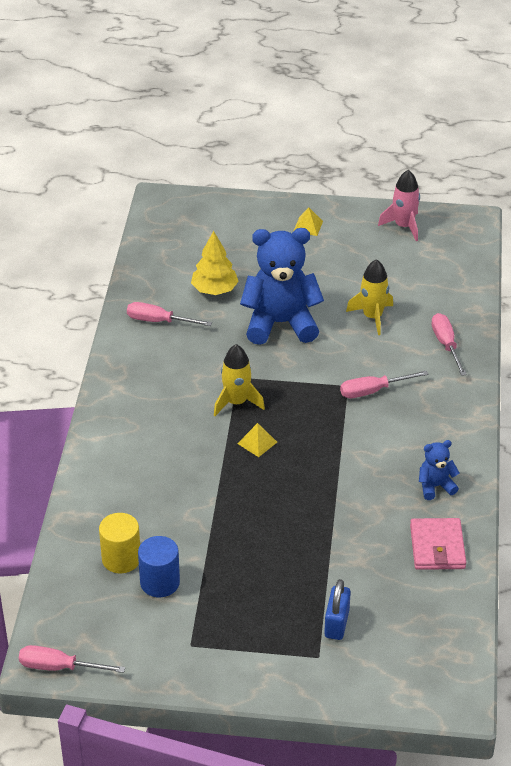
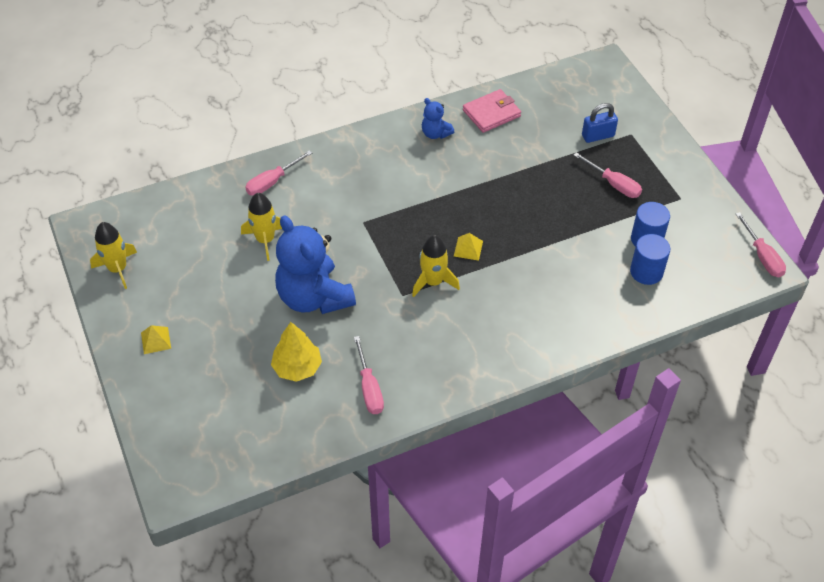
camera: 120 degrees left, 10 degrees up
yellow cylinder [99,513,140,573] -> blue cylinder [630,234,670,285]
pink screwdriver [340,371,428,398] -> pink screwdriver moved to [574,152,642,198]
pink rocket [378,170,420,241] -> yellow rocket [90,222,137,289]

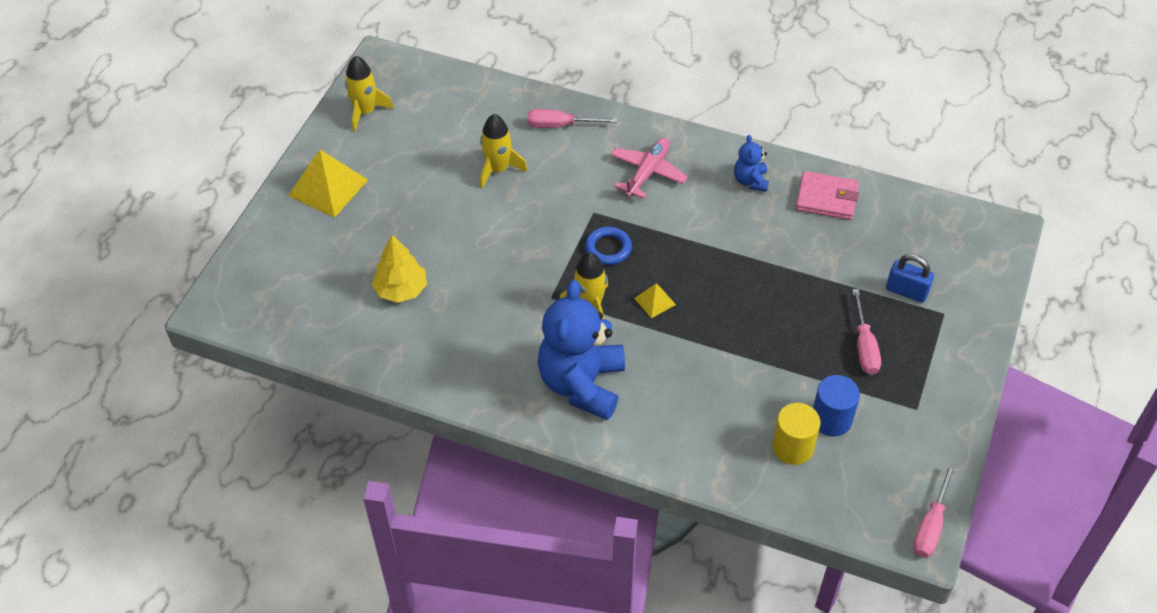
camera: 45 degrees right, 0 degrees up
yellow pyramid [141,325,171,354] -> yellow pyramid [288,150,368,218], size x2.02
blue teddy bear [275,215,356,314] -> blue teddy bear moved to [538,280,625,420]
pink screwdriver [354,336,384,414] -> none
blue cylinder [630,234,670,285] -> yellow cylinder [772,403,820,465]
none -> blue ring [585,227,632,265]
none -> pink plane [610,138,688,199]

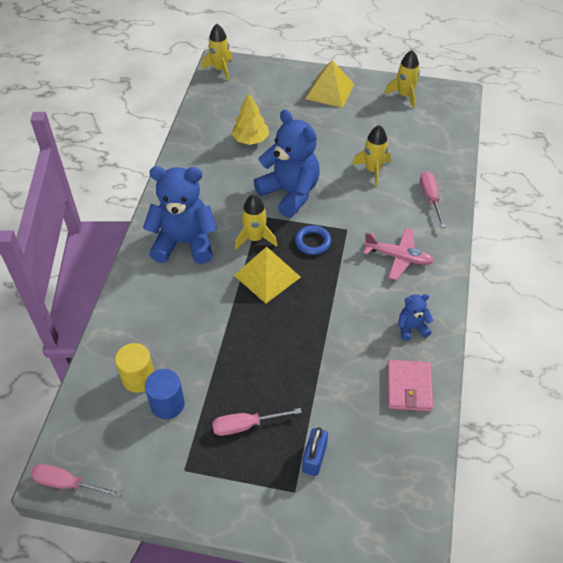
camera: 80 degrees right, 0 degrees up
yellow pyramid [634,284,676,318] -> yellow pyramid [234,247,301,304], size x2.02
none -> yellow rocket [201,24,233,81]
none -> blue teddy bear [254,110,320,218]

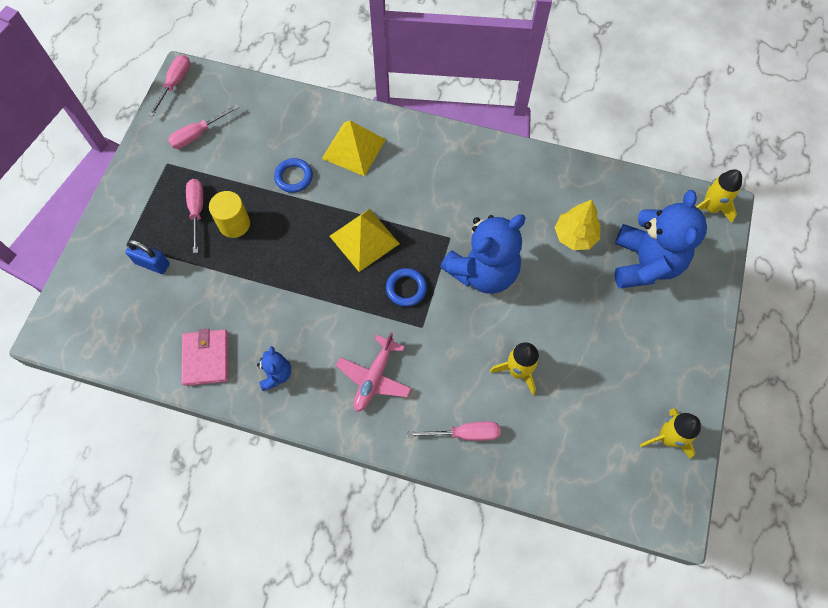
camera: 95 degrees right, 15 degrees up
yellow cylinder [115,343,154,393] -> yellow cylinder moved to [209,191,250,238]
blue teddy bear [143,166,217,264] -> blue teddy bear moved to [615,190,707,288]
blue cylinder [145,369,185,419] -> none
yellow rocket [235,194,277,250] -> none
yellow pyramid [305,60,354,108] -> yellow pyramid moved to [322,121,386,176]
pink wallet [387,360,433,411] -> pink wallet turned 75 degrees clockwise [181,329,228,386]
none -> pink screwdriver [168,104,239,149]
none -> blue ring [274,158,313,193]

